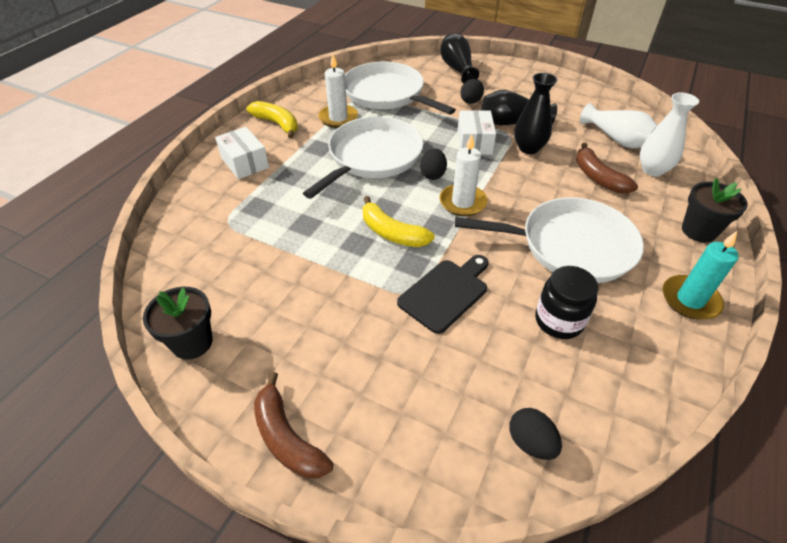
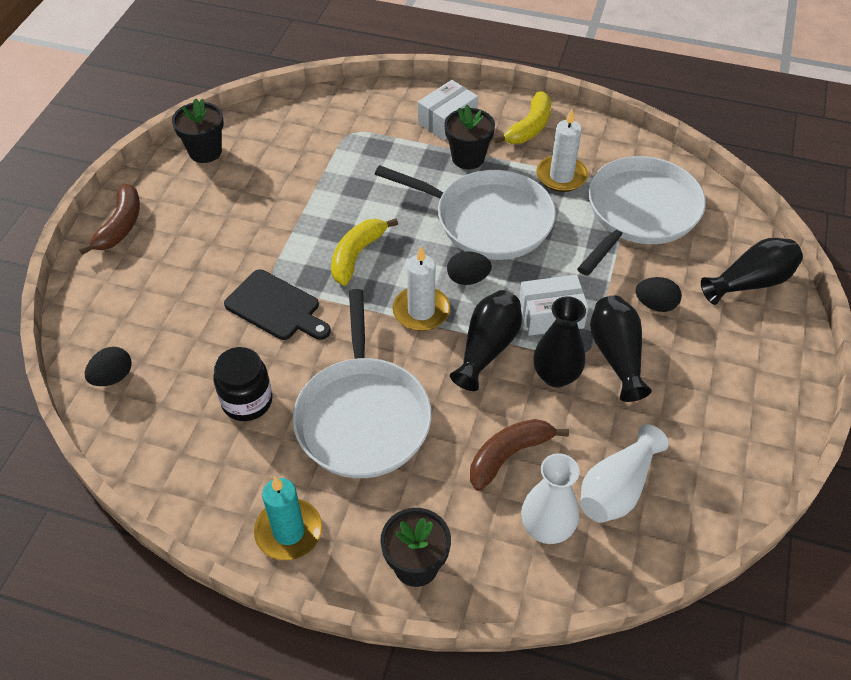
camera: 80 degrees right, 5 degrees up
brown banana [254,372,333,478] -> brown banana turned 150 degrees clockwise [79,184,140,255]
none -> black flower pot [444,105,495,169]
none -> black vase [450,290,522,391]

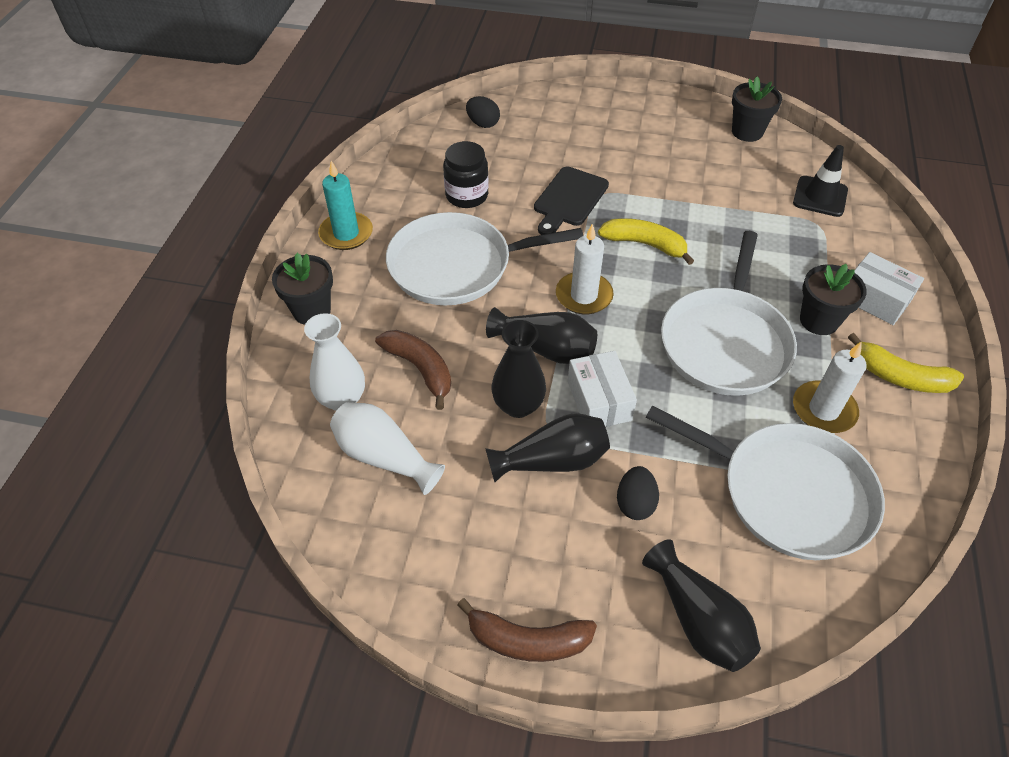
camera: 85 degrees right, 0 degrees up
brown banana [79,184,140,255] -> brown banana moved to [457,598,597,662]
black egg [447,251,492,285] -> none
none -> black traffic cone [793,145,848,217]

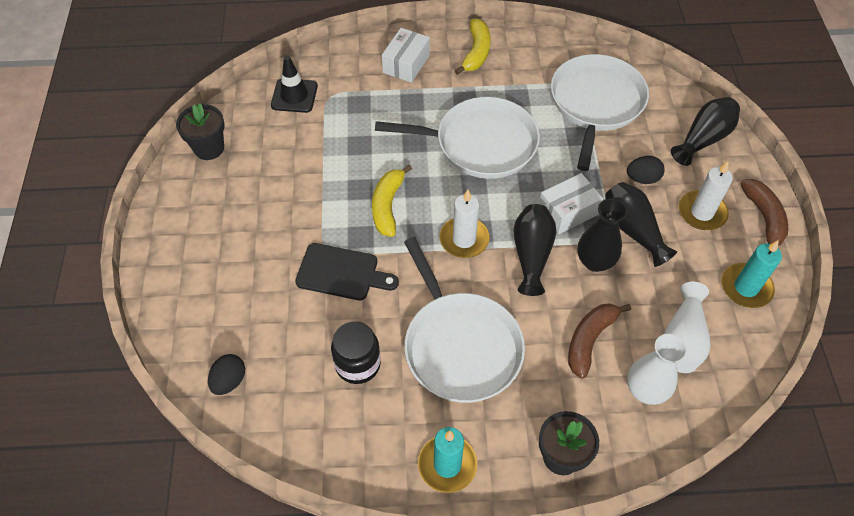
camera: 105 degrees left, 5 degrees up
white candle [793,342,867,433] -> white candle moved to [679,161,733,230]
black flower pot [800,264,867,335] -> none
none -> turquoise candle [721,240,782,308]

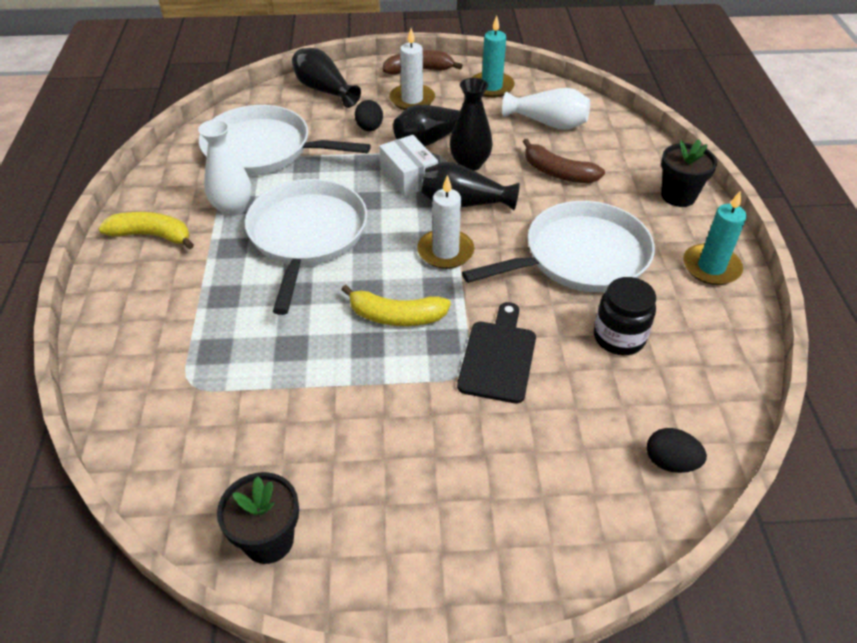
camera: 90 degrees left, 10 degrees down
black traffic cone [271,56,318,113] -> none
white box [382,28,430,83] -> none
white vase [627,334,687,405] -> white vase moved to [198,119,252,216]

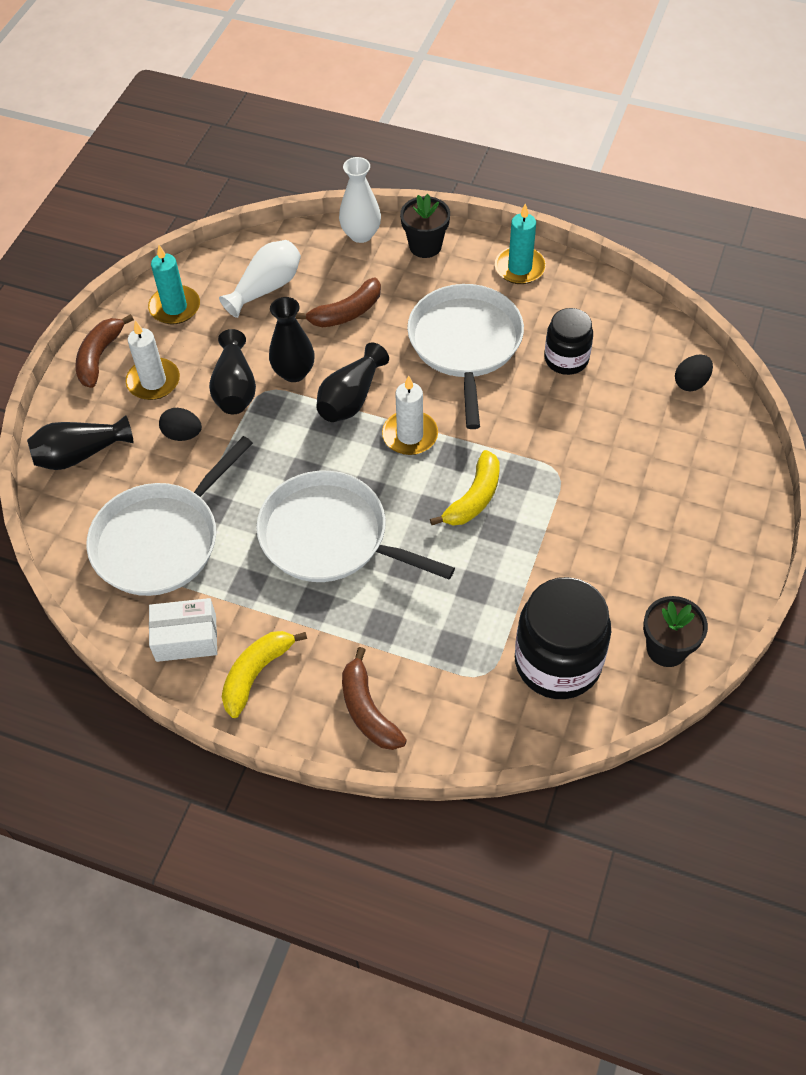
camera: 65 degrees left, 10 degrees up
white vase [198,119,252,216] -> white vase moved to [339,157,381,243]
white box [379,135,438,196] -> white box moved to [149,598,217,662]
black cutting board [457,302,536,403] -> none
none -> brown banana [342,647,407,750]
none -> black jar [515,577,611,699]

